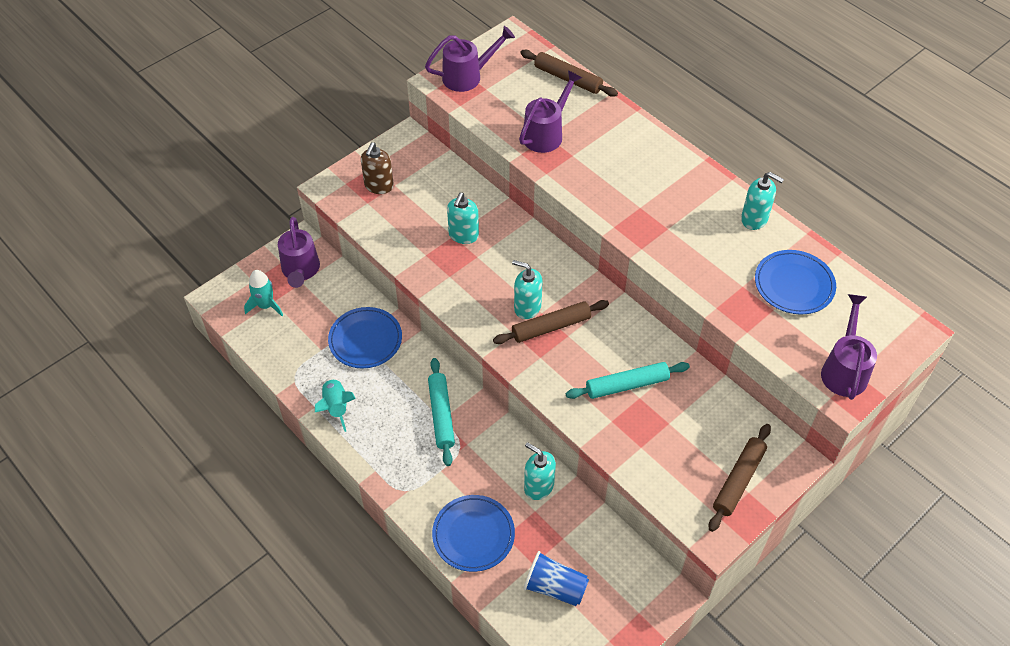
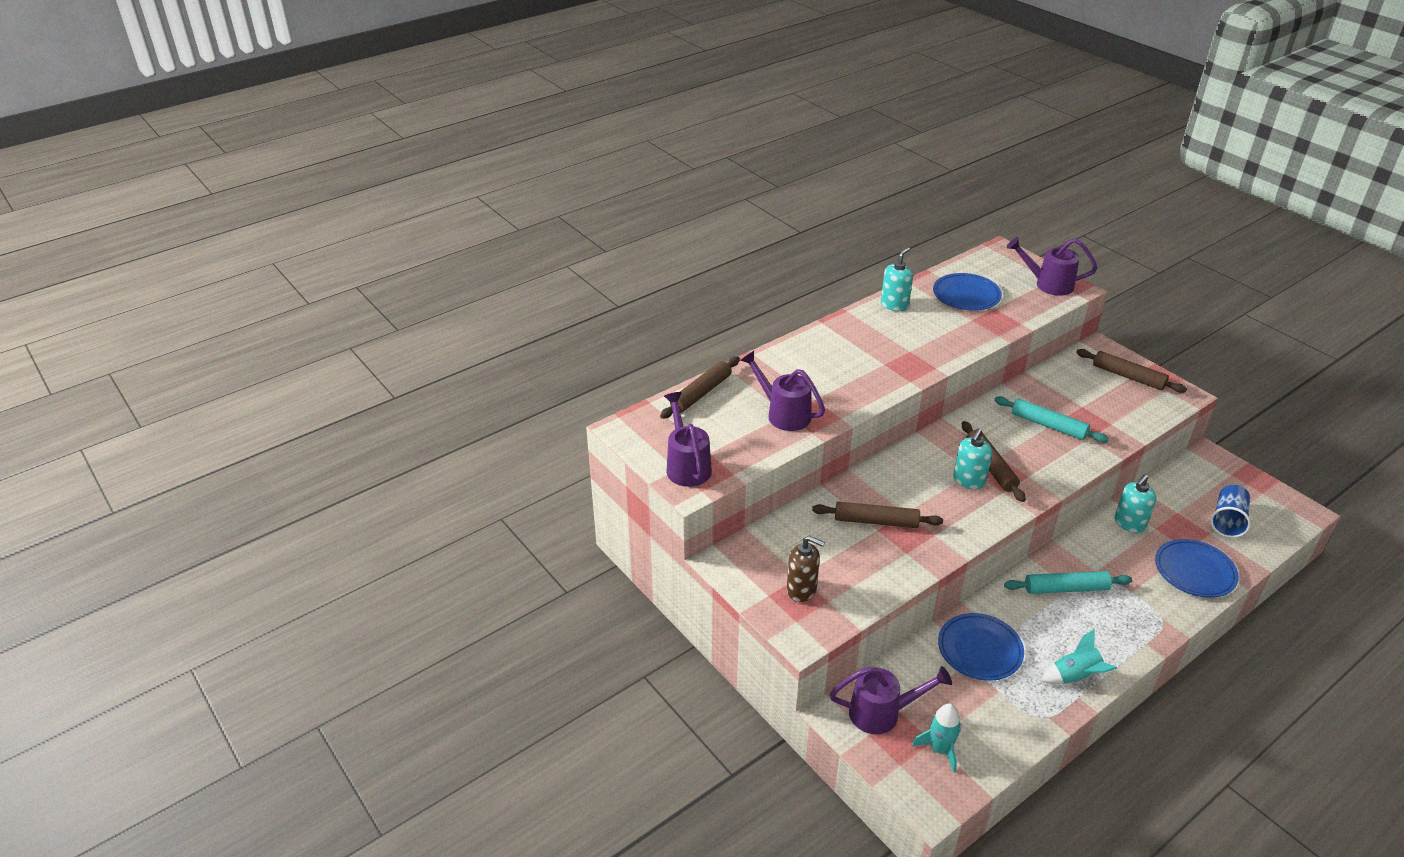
camera: 85 degrees left, 15 degrees down
turquoise soap dispenser [447,193,479,244] -> brown rolling pin [812,502,943,528]
turquoise rolling pin [566,362,690,399] -> turquoise rolling pin turned 45 degrees counterclockwise [994,396,1109,443]

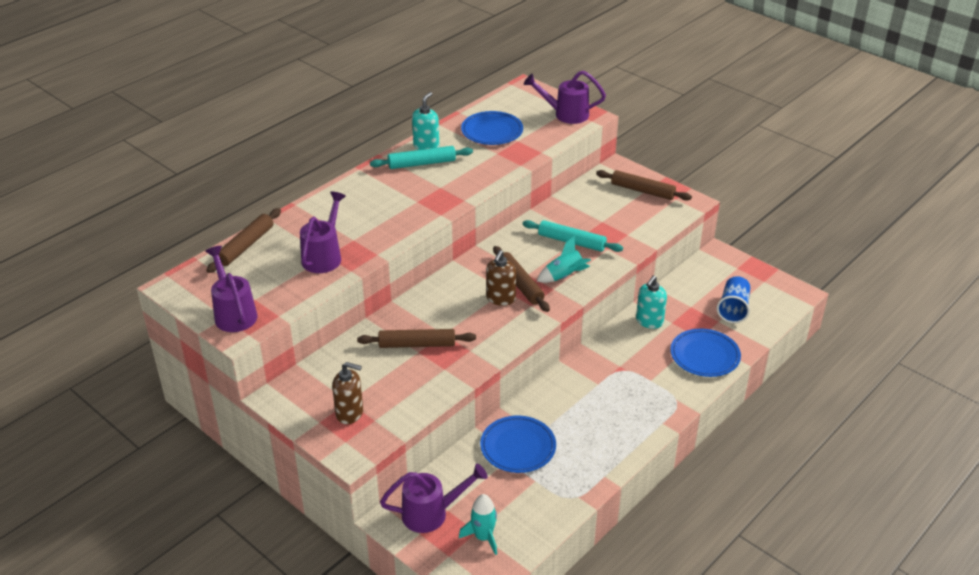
camera: 10 degrees left, 0 degrees up
purple watering can [740,351,825,431] -> purple watering can turned 75 degrees clockwise [300,192,346,273]
turquoise soap dispenser [953,428,993,489] -> brown soap dispenser [486,250,516,306]
turquoise rolling pin [1004,571,1132,594] -> turquoise rolling pin moved to [370,146,473,169]
turquoise rocket [1040,629,1117,684] -> turquoise rocket moved to [537,237,591,283]

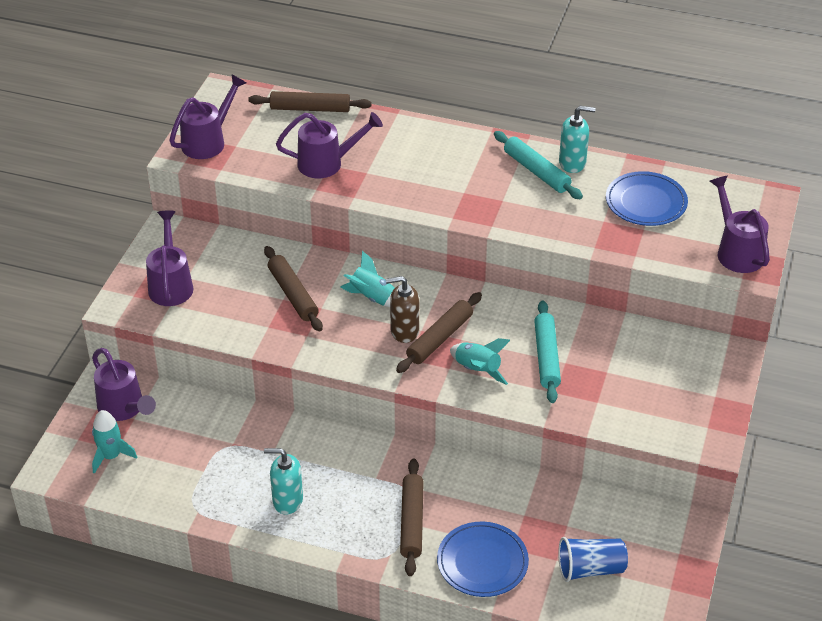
camera: 65 degrees right, 5 degrees up
brown soap dispenser [332,362,363,424] -> purple watering can [146,210,193,306]
blue plate [480,416,556,473] -> none
brown rolling pin [596,170,692,201] -> brown rolling pin moved to [400,459,424,576]
turquoise soap dispenser [636,275,667,329] -> turquoise soap dispenser moved to [264,448,303,514]
none -> turquoise rocket [340,251,395,307]

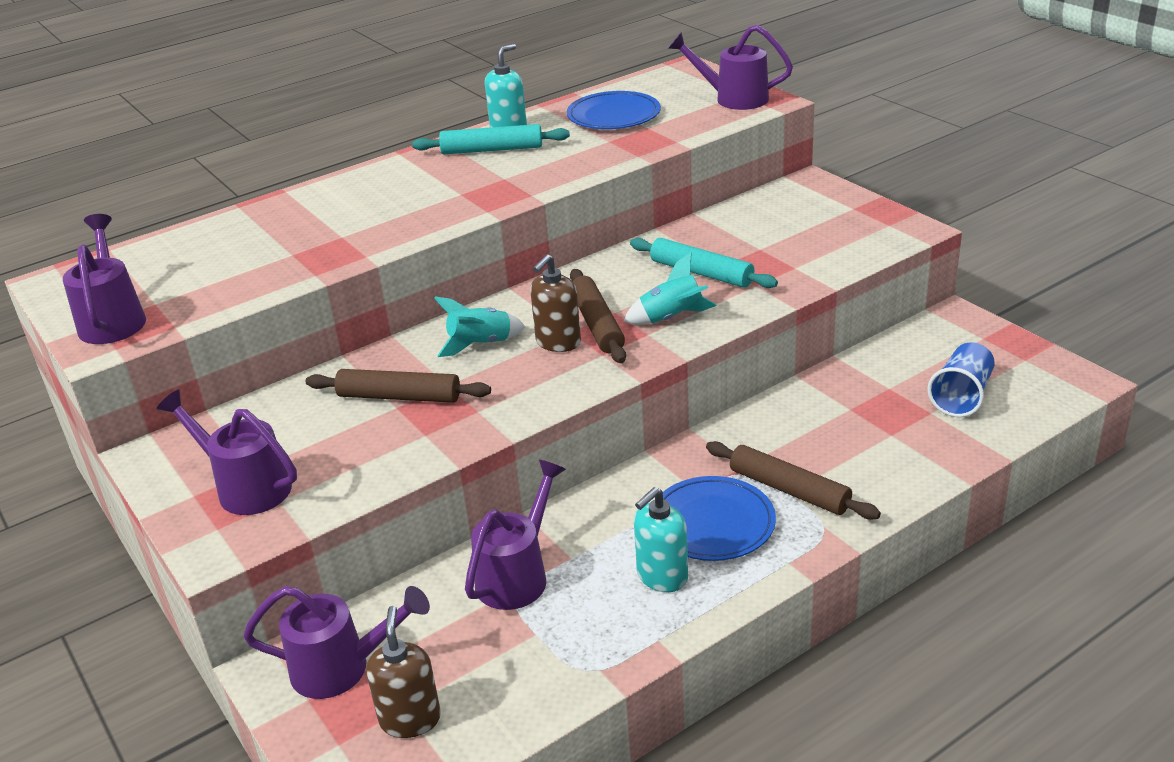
camera: 50 degrees left, 10 degrees down
turquoise rocket [92,410,137,474] -> brown soap dispenser [366,606,441,738]
brown rolling pin [248,91,372,112] -> none
purple watering can [276,112,383,178] -> purple watering can moved to [465,460,566,610]
blue plate [437,522,529,597] -> blue plate moved to [663,476,776,561]

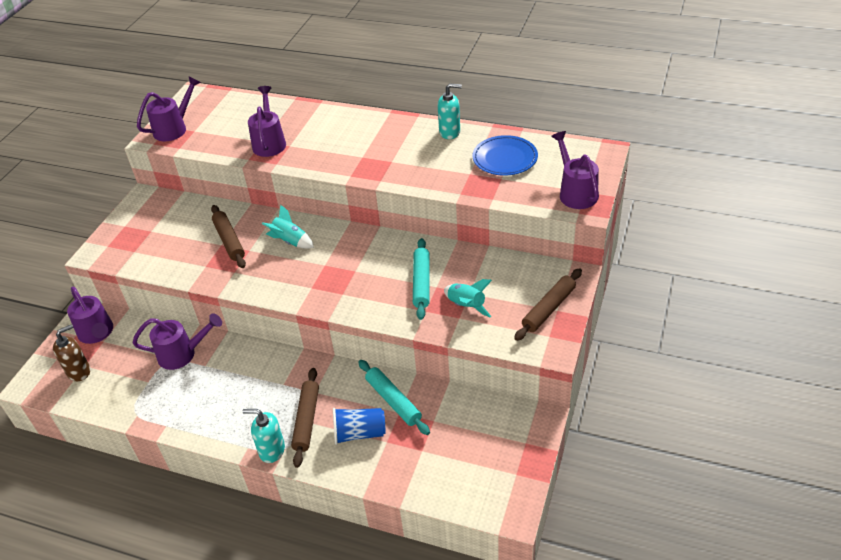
camera: 55 degrees right, 10 degrees up
purple watering can [156,389,297,515] -> purple watering can moved to [248,86,286,157]
turquoise rolling pin [412,124,570,154] -> turquoise rolling pin moved to [358,360,430,435]
brown soap dispenser [530,254,581,352] -> none
brown rolling pin [570,269,626,363] -> brown rolling pin moved to [514,268,582,341]
turquoise rocket [623,253,717,325] -> turquoise rocket moved to [444,279,492,318]
turquoise soap dispenser [634,487,688,592] -> turquoise soap dispenser moved to [242,409,285,463]
blue plate [663,476,776,561] -> none
blue cup [927,342,995,417] -> blue cup moved to [333,408,386,445]

